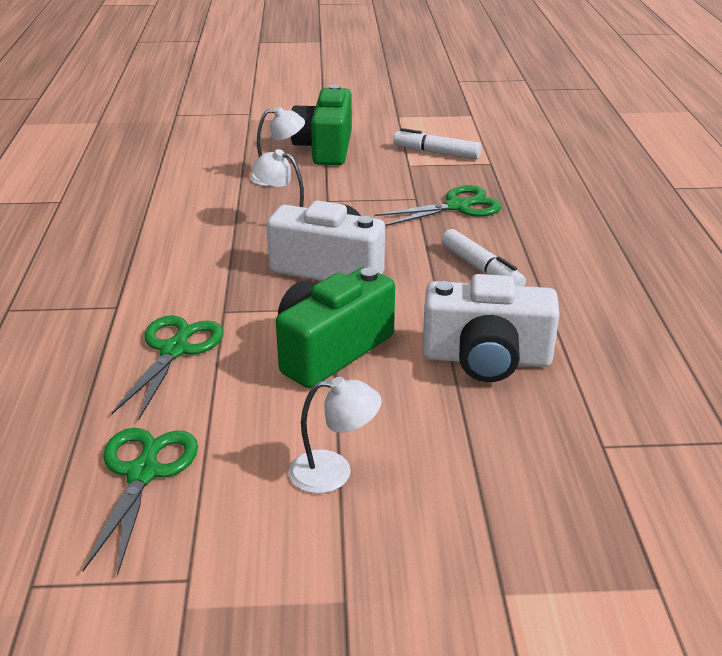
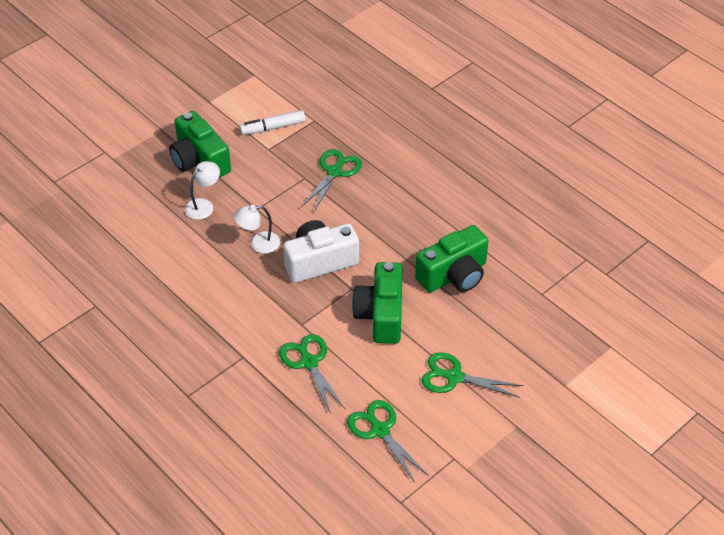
camera: 40 degrees left, 15 degrees up
white lamp [289,377,382,494] -> green scissors [422,352,523,398]
white camera [422,274,560,382] -> green camera [415,225,488,293]
white marker [441,229,526,286] -> none

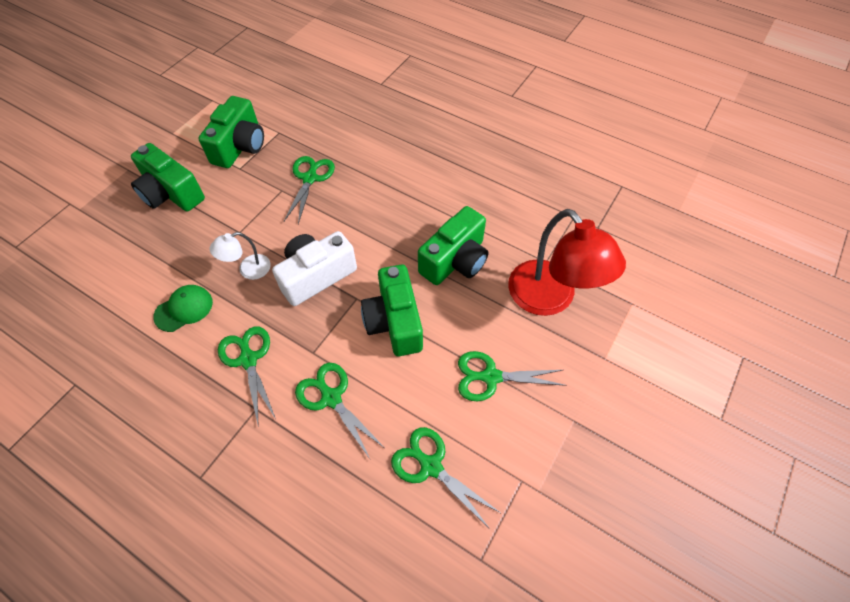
camera: 15 degrees left, 10 degrees up
white lamp [185,161,220,220] -> none
white marker [240,110,306,135] -> green camera [198,96,264,168]
none -> green cap [153,285,213,332]
none -> green scissors [218,326,276,427]
none -> red lamp [508,209,626,316]

